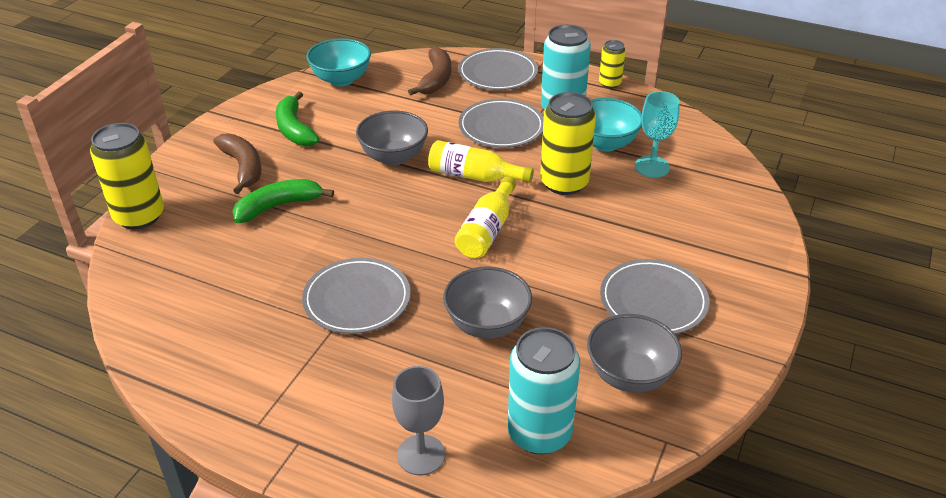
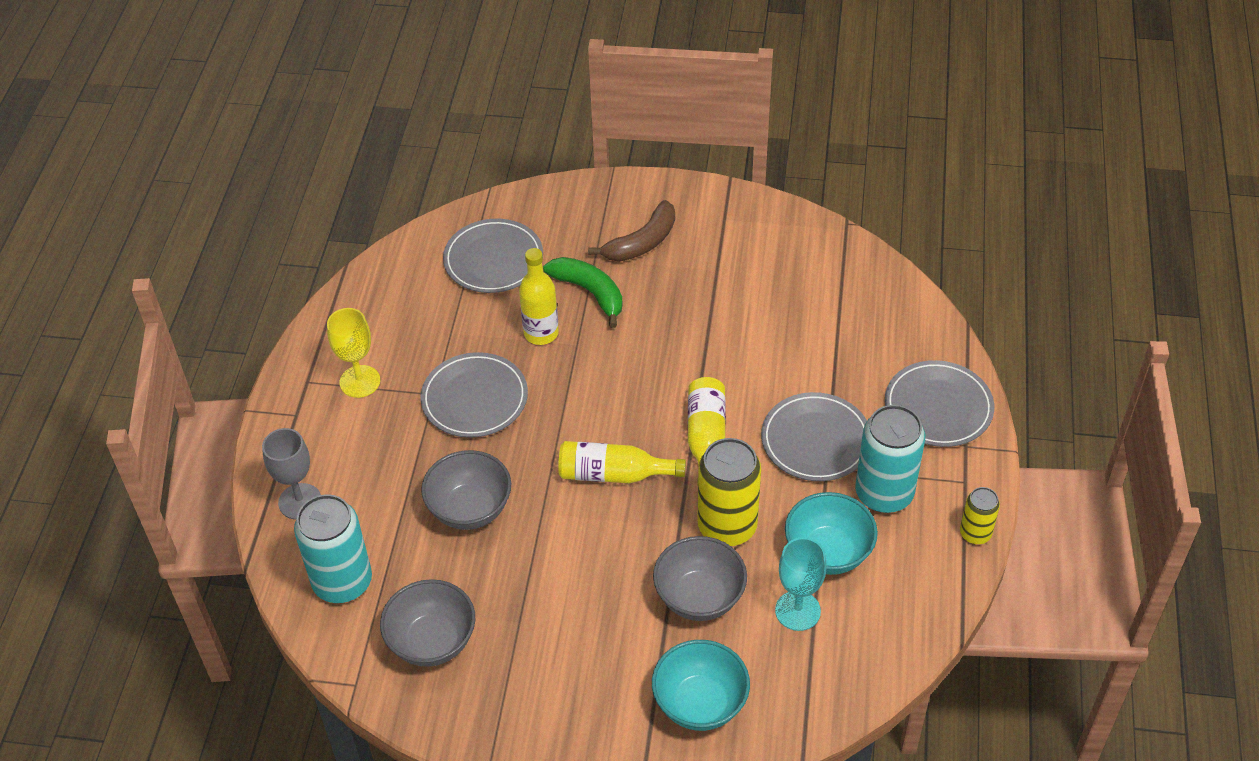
camera: 75 degrees right, 10 degrees up
yellow can [90,123,164,229] -> none
green banana [276,91,319,146] -> none
turquoise bowl [306,38,371,87] -> turquoise bowl moved to [652,640,750,731]
grey bowl [356,111,428,166] -> grey bowl moved to [653,536,747,621]
brown banana [408,47,451,96] -> none
grey plate [600,259,710,334] -> grey plate moved to [443,219,543,293]
none -> yellow goblet [327,308,380,398]
none -> yellow bottle [519,248,559,345]

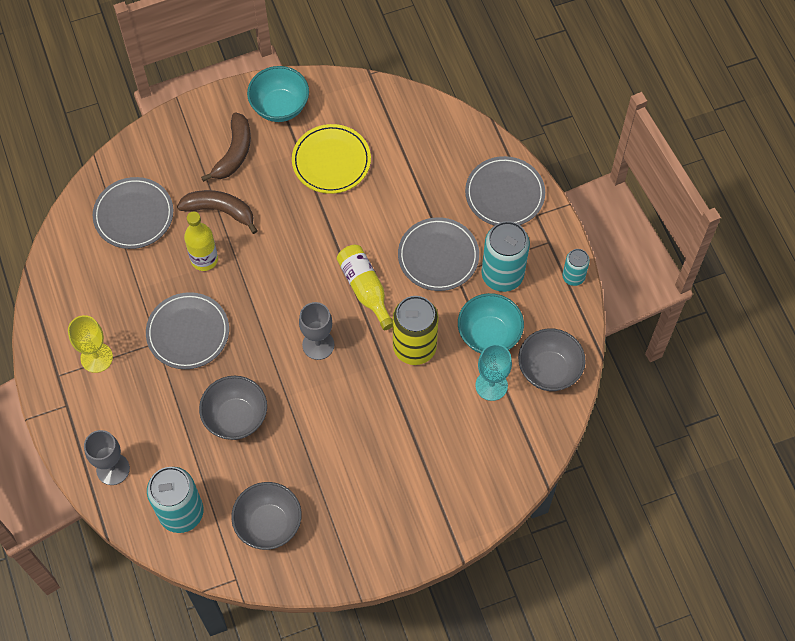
camera: 30 degrees left, 15 degrees up
green banana [543,257,623,328] -> brown banana [177,190,258,234]
yellow bottle [558,441,686,483] -> grey goblet [299,302,334,360]
turquoise bowl [652,640,750,731] -> turquoise bowl moved to [247,66,309,122]
grey bowl [653,536,747,621] -> grey bowl moved to [518,329,586,391]
yellow can [960,487,1000,544] -> turquoise can [563,249,590,286]
none -> yellow plate [292,124,371,194]

